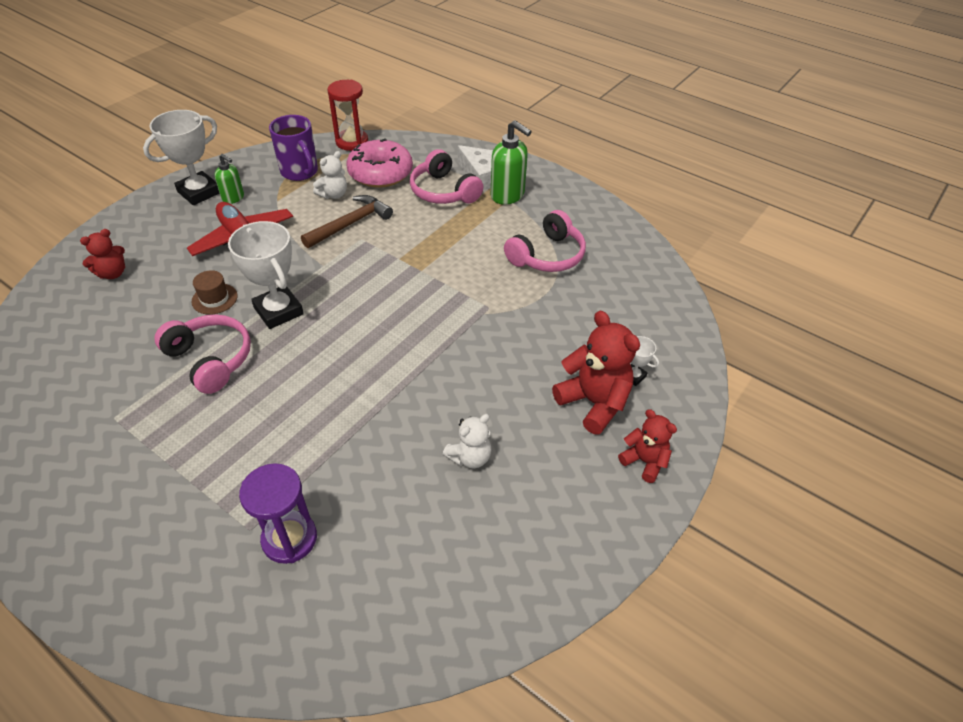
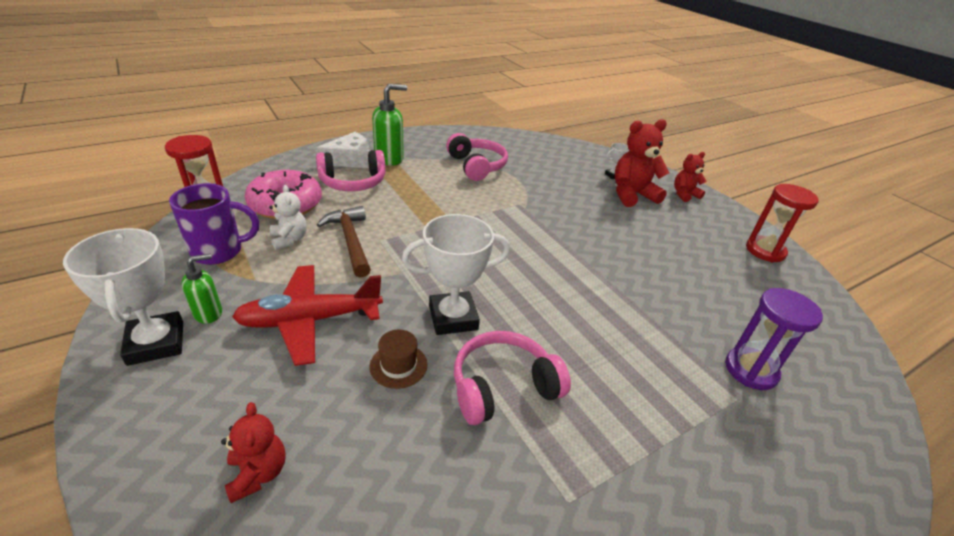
camera: 70 degrees left, 10 degrees down
white teddy bear [443,414,492,468] -> none
none -> red hourglass [746,184,819,262]

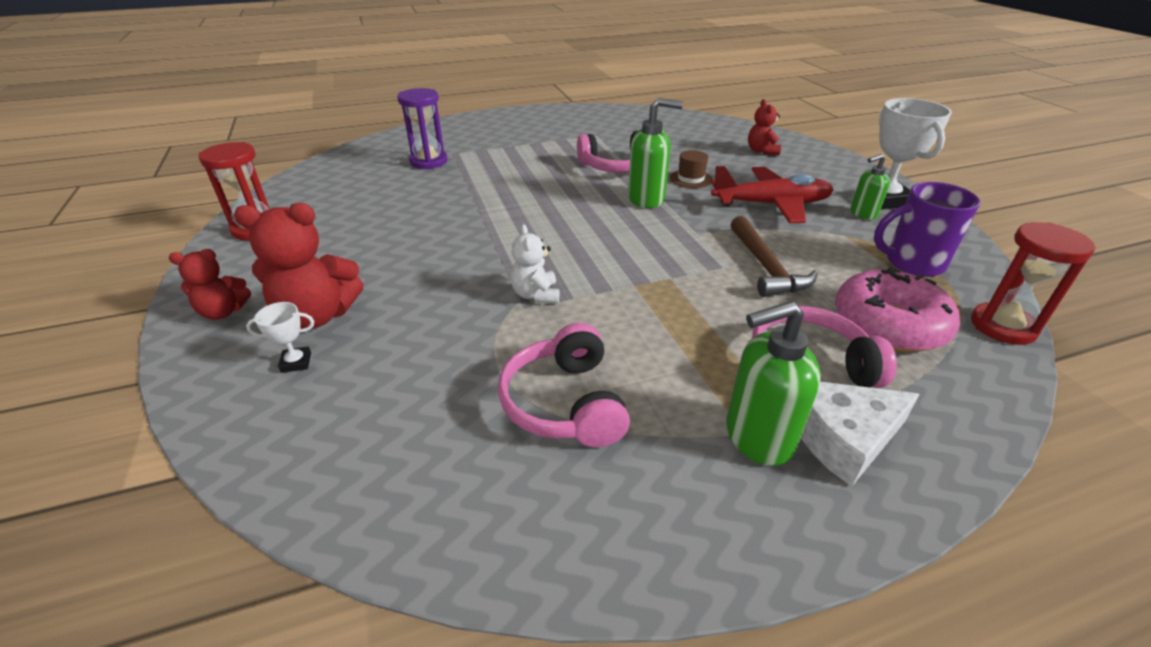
camera: 165 degrees left, 0 degrees up
white teddy bear [269,185,307,250] -> white teddy bear moved to [511,224,559,303]
white trophy [402,214,510,335] -> green soap dispenser [628,98,683,208]

